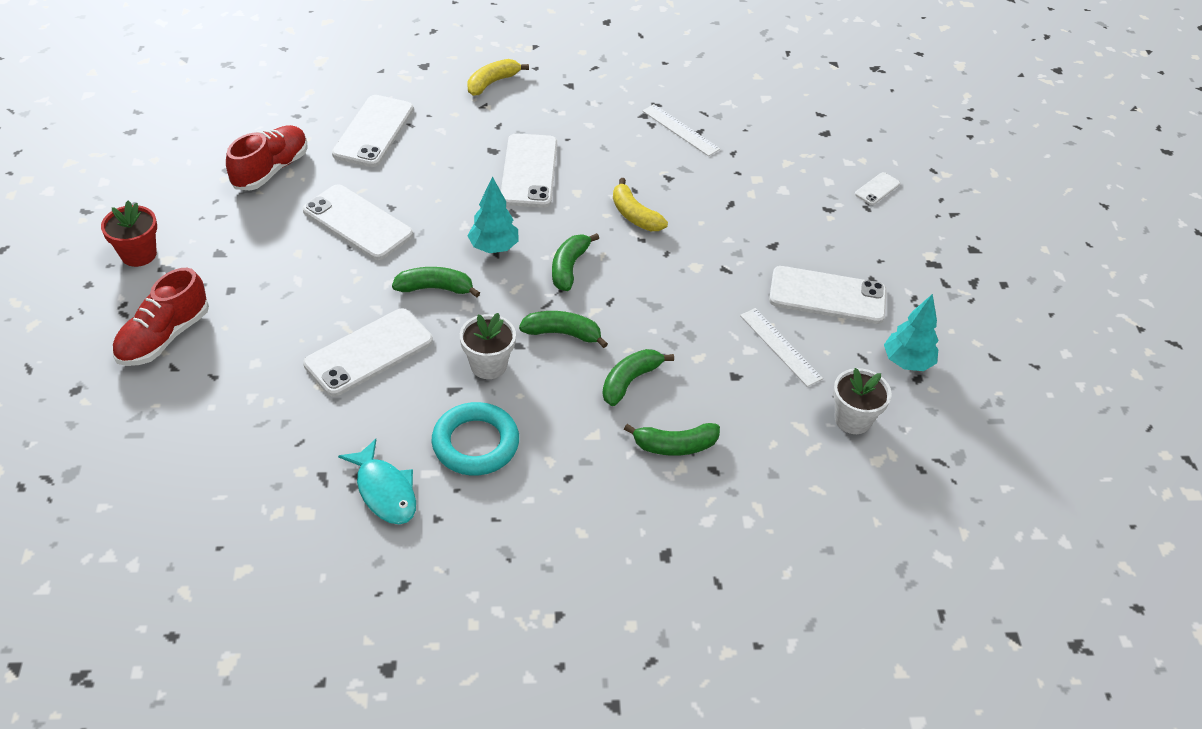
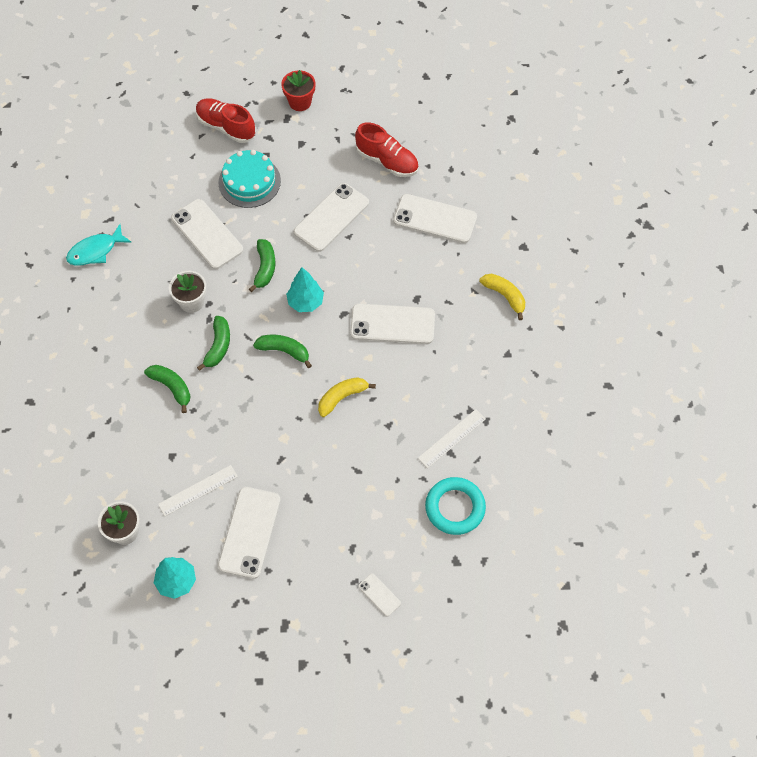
camera: 95 degrees right, 15 degrees up
turquoise ring [432,402,519,476] -> turquoise ring moved to [425,477,486,535]
green banana [624,423,720,456] -> none
none -> turquoise cake [218,150,281,208]

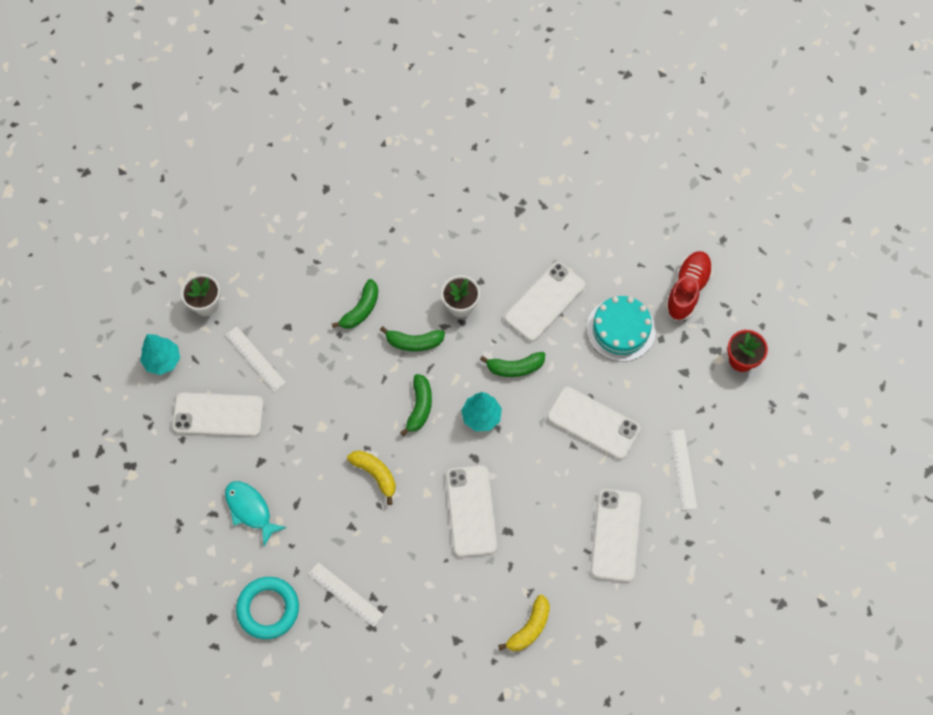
camera: 80 degrees right, 5 degrees up
turquoise fish [66,224,132,266] -> turquoise fish moved to [225,481,287,546]
red shoe [355,122,419,177] -> white ruler [669,430,697,510]
white phone [358,573,401,616] -> none

